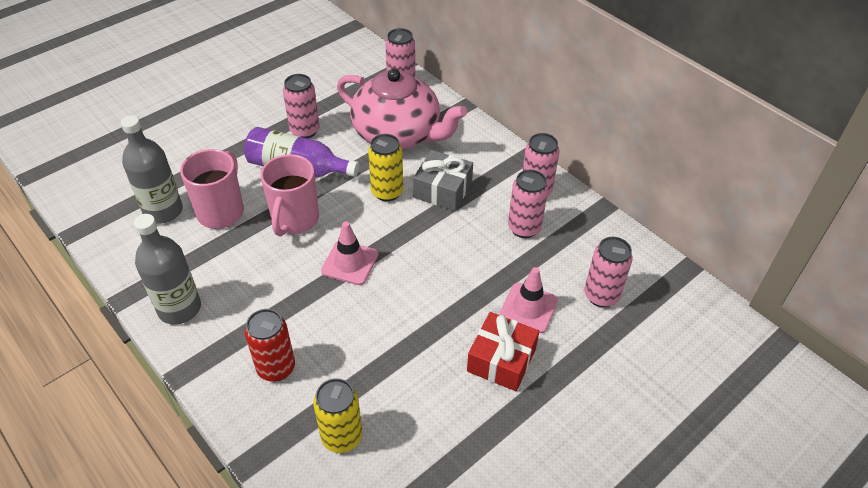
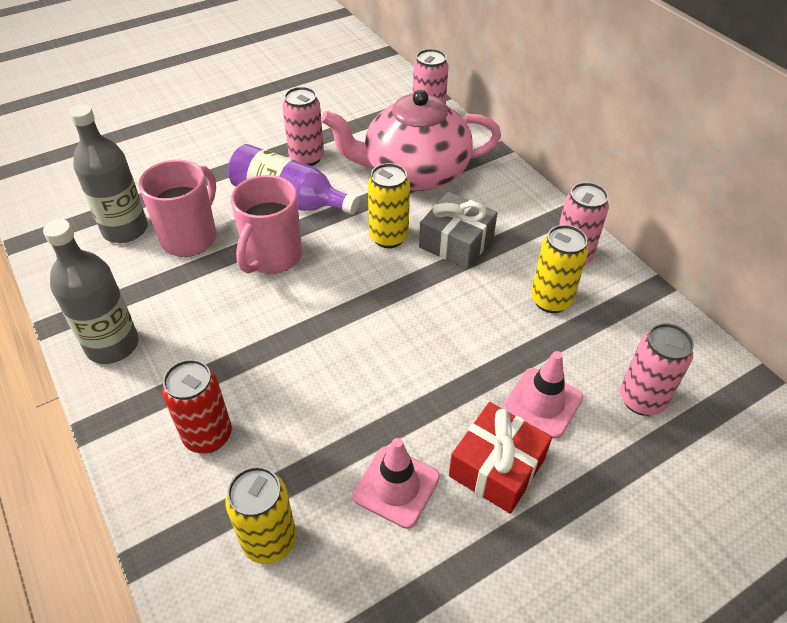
camera: 10 degrees right, 0 degrees up
pink traffic cone [321,221,378,285] -> pink traffic cone moved to [352,438,440,529]
pink teapot [337,69,467,149] -> pink teapot turned 135 degrees clockwise [321,90,501,191]
pink can [508,169,548,238] -> yellow can [531,225,588,313]

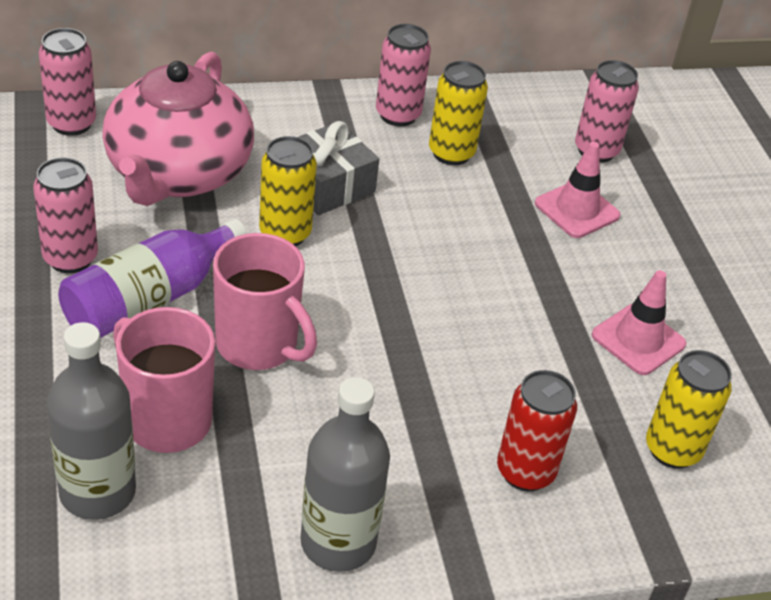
camera: 75 degrees left, 5 degrees down
red gift [449,402,552,514] -> none

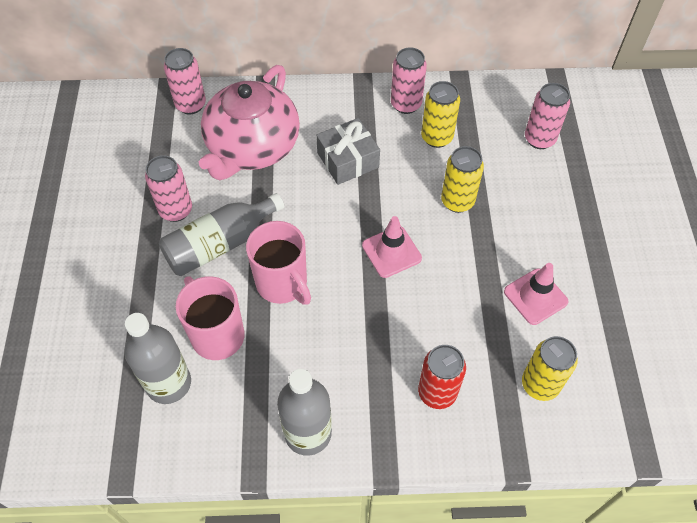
camera: 15 degrees right, 15 degrees up
purple bottle [58,219,247,338] -> grey bottle [159,193,284,276]
yellow can [259,136,317,246] -> yellow can moved to [441,146,484,213]
pink traffic cone [535,141,621,238] -> pink traffic cone moved to [362,216,422,278]

